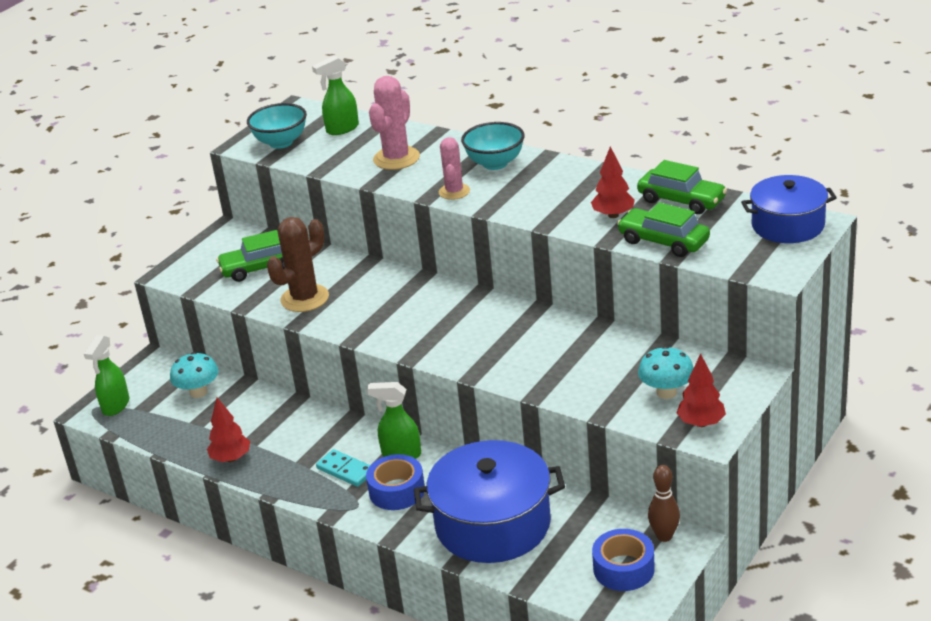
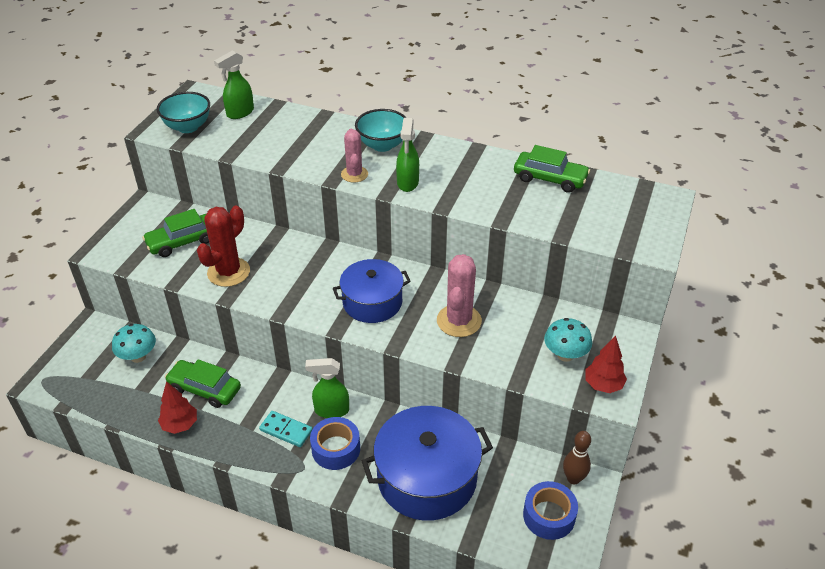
camera: 15 degrees left, 10 degrees up
green spray bottle [84,335,129,416] -> green spray bottle moved to [396,118,419,192]
brown cactus [267,217,329,312] -> red cactus [197,206,250,287]
pink cactus [369,76,420,170] -> pink cactus moved to [437,254,482,337]
red tree [591,147,635,218] -> none
green car [617,202,710,257] -> green car moved to [165,359,241,408]
blue pot [741,175,837,243] -> blue pot moved to [333,259,411,323]

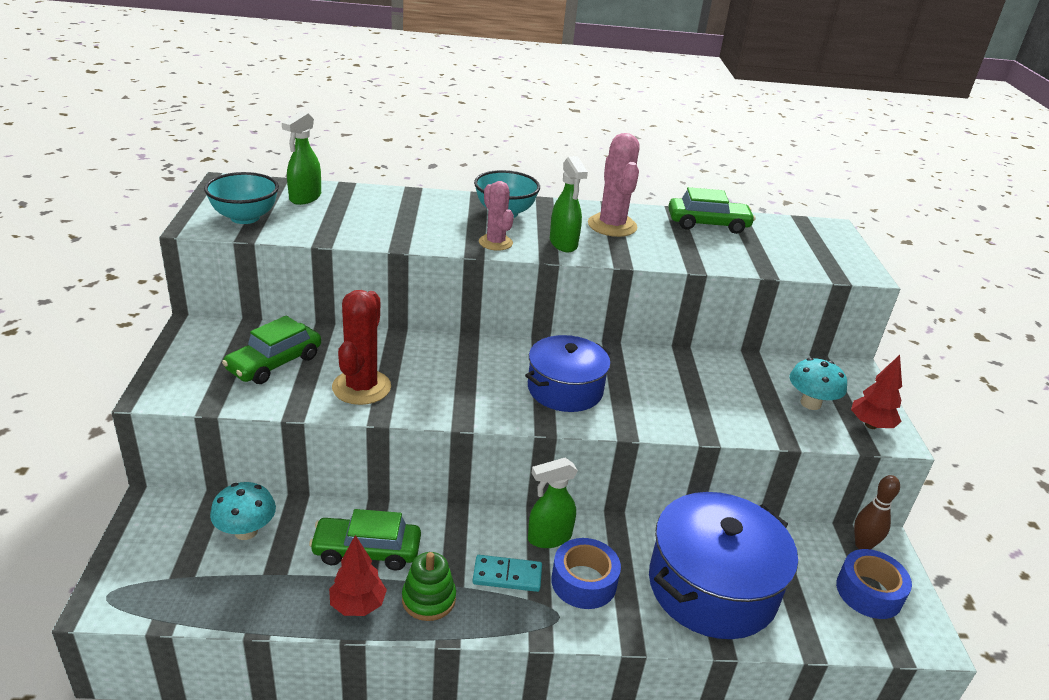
camera: 25 degrees left, 10 degrees down
pink cactus [437,254,482,337] -> pink cactus moved to [588,133,640,237]
none -> green stacking toy [402,552,456,621]

